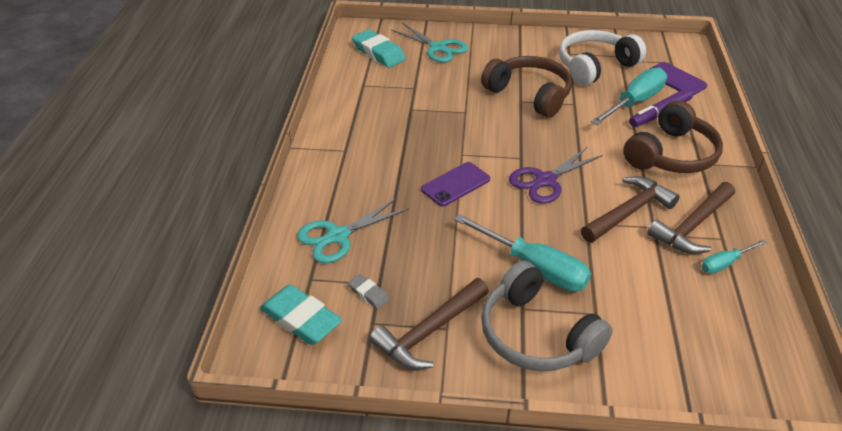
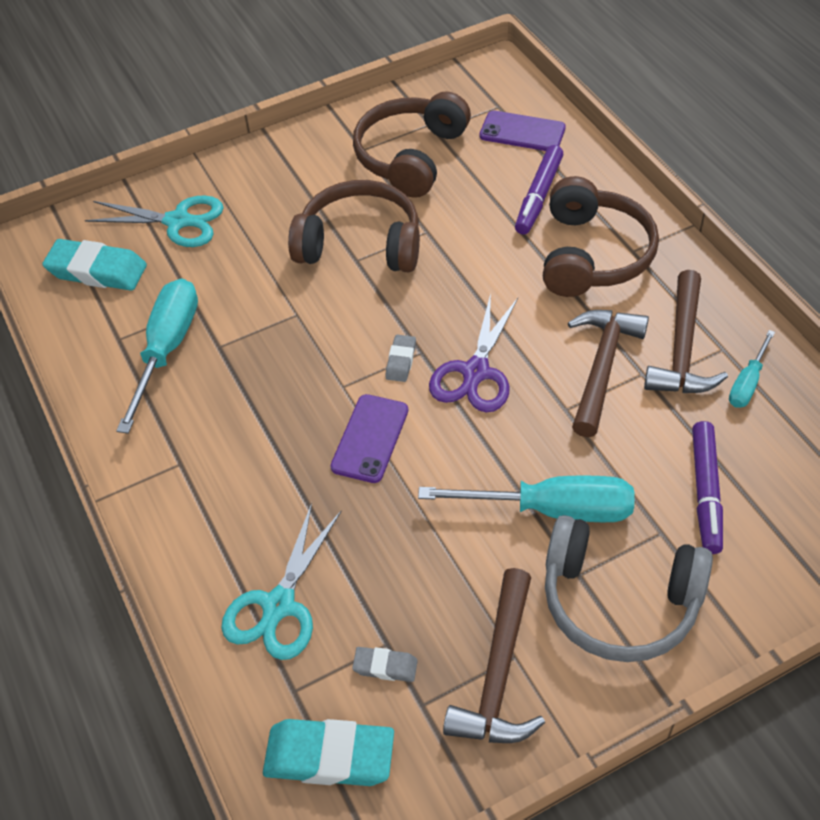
camera: 30 degrees left, 10 degrees up
white headphones [559,30,646,86] -> brown headphones [353,91,471,198]
turquoise screwdriver [591,67,667,125] -> turquoise screwdriver moved to [116,278,198,434]
none -> grey eraser [385,335,416,382]
none -> purple marker [692,421,723,554]

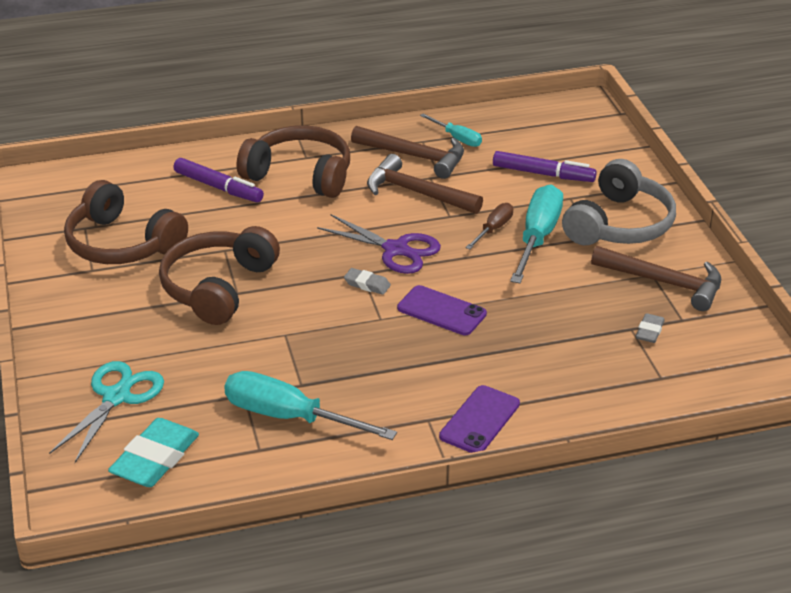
camera: 80 degrees left, 15 degrees down
turquoise scissors [221,503,341,660] -> none
turquoise eraser [263,719,394,786] -> none
purple phone [480,110,566,151] -> purple phone moved to [439,385,520,453]
none -> brown screwdriver [465,203,513,249]

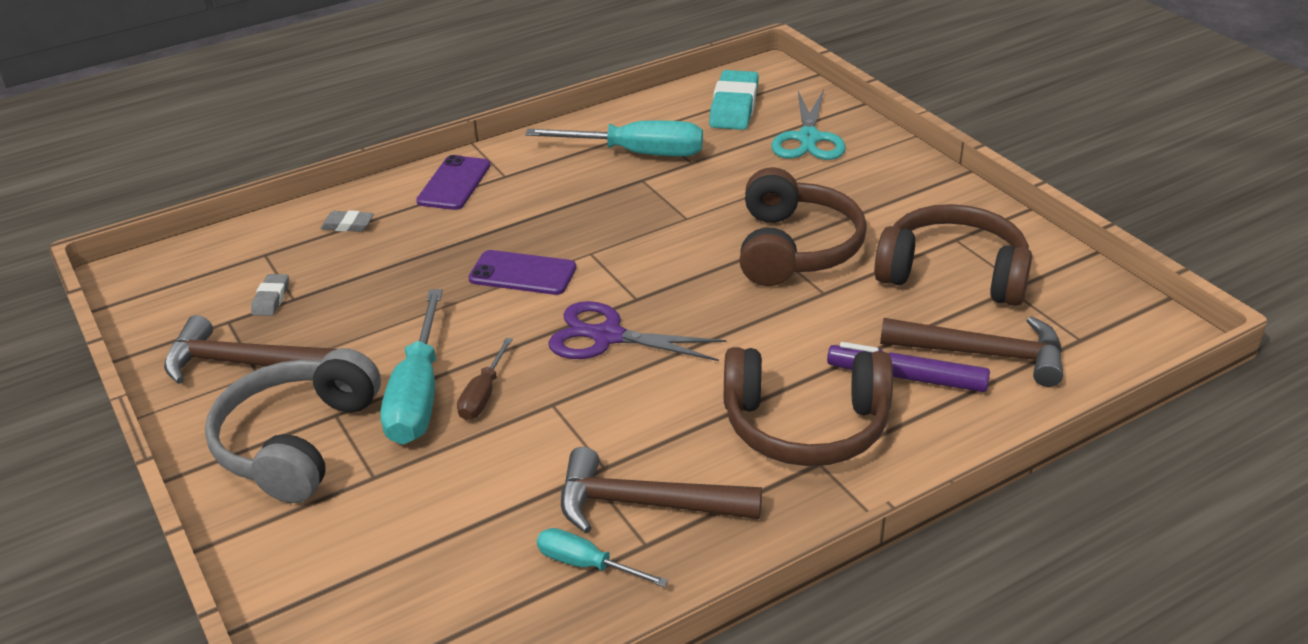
camera: 165 degrees right, 0 degrees up
grey eraser [344,268,391,295] -> grey eraser moved to [320,210,374,232]
brown hammer [367,154,483,214] -> brown hammer moved to [880,316,1063,387]
purple marker [493,151,597,182] -> none

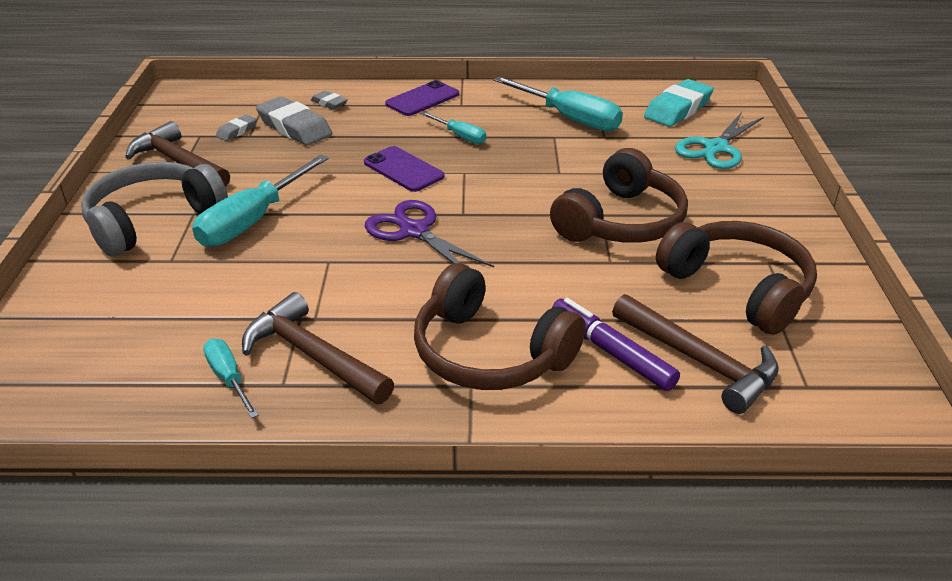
camera: 30 degrees right, 0 degrees up
brown screwdriver [457,338,513,420] -> none
none -> grey eraser [256,96,332,146]
none -> turquoise screwdriver [421,112,486,144]

